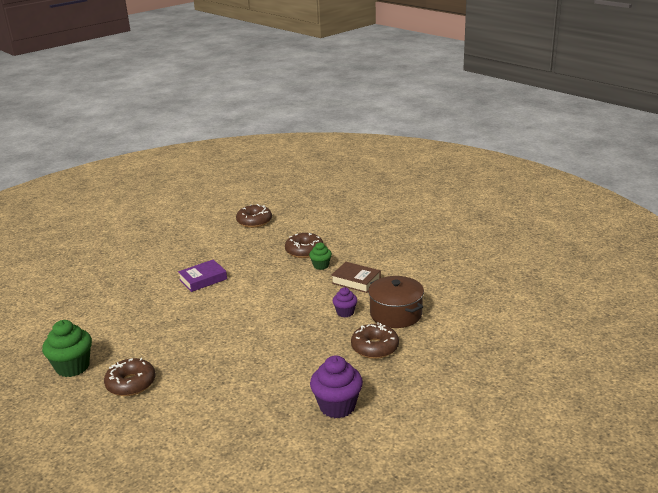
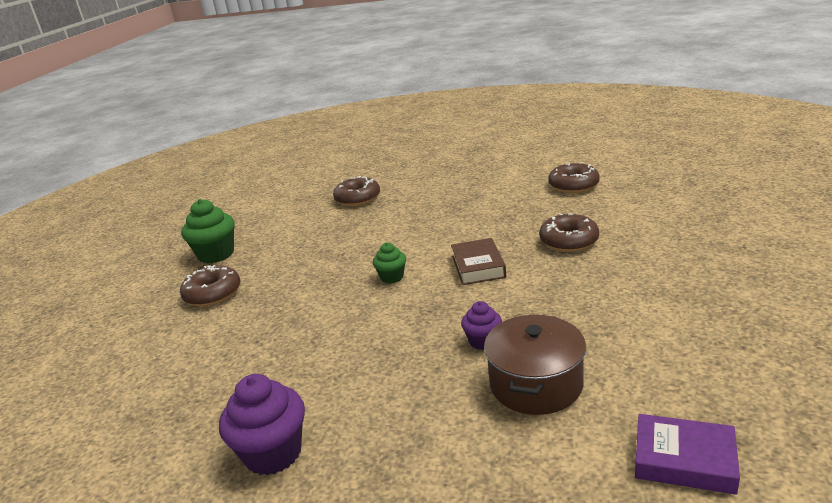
camera: 55 degrees right, 0 degrees up
purple book [178,260,227,292] -> purple book moved to [635,414,740,495]
green cupcake [309,242,332,270] -> green cupcake moved to [373,242,406,284]
brown book [331,262,381,293] -> brown book moved to [451,238,506,285]
brown donut [351,322,399,359] -> brown donut moved to [333,176,380,206]

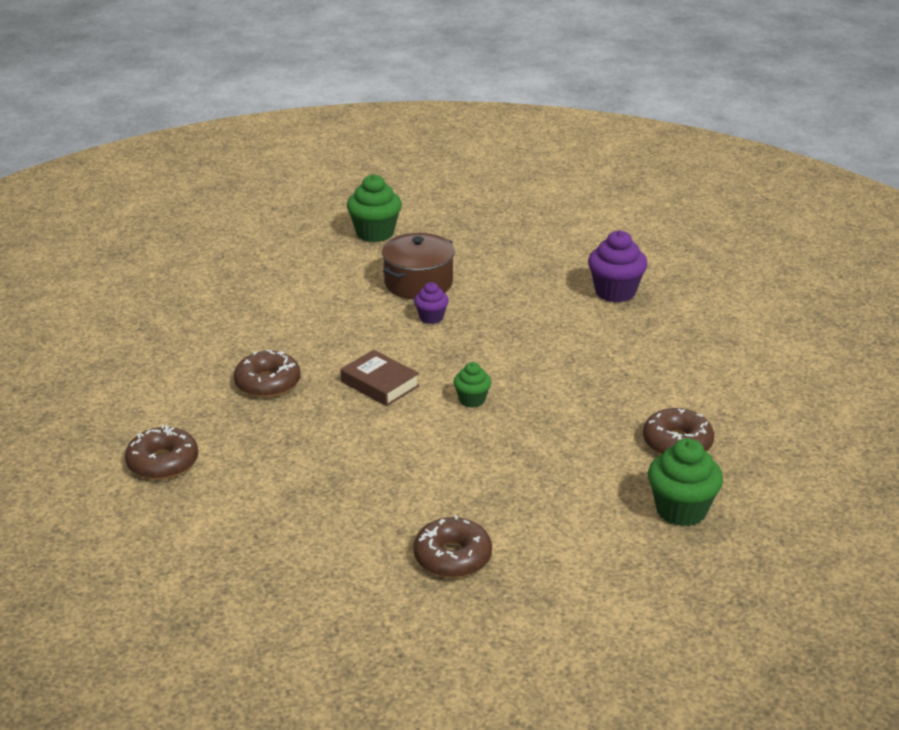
camera: 165 degrees left, 5 degrees up
brown book [451,238,506,285] -> brown book turned 60 degrees counterclockwise [340,350,420,406]
purple book [635,414,740,495] -> green cupcake [347,174,402,242]

